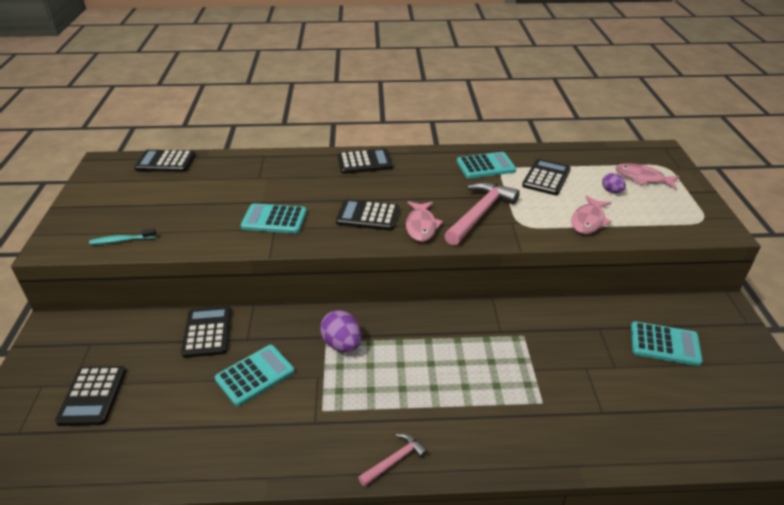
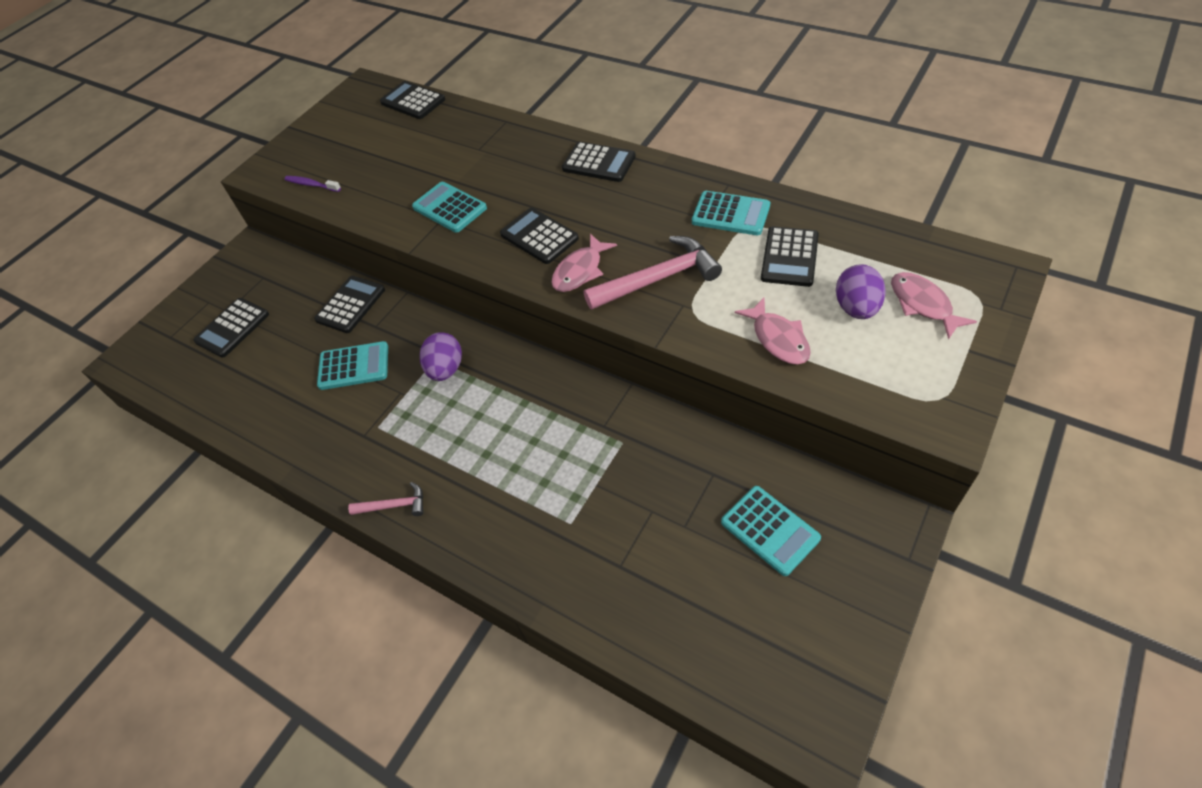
camera: 40 degrees right, 15 degrees up
turquoise toothbrush [89,229,156,245] -> purple toothbrush [284,176,341,192]
black calculator [522,159,571,195] -> black calculator turned 135 degrees clockwise [761,226,819,287]
pink fish [571,195,612,234] -> pink fish turned 90 degrees counterclockwise [735,298,811,365]
purple egg [602,173,626,193] -> purple egg [836,264,886,319], size x1.71

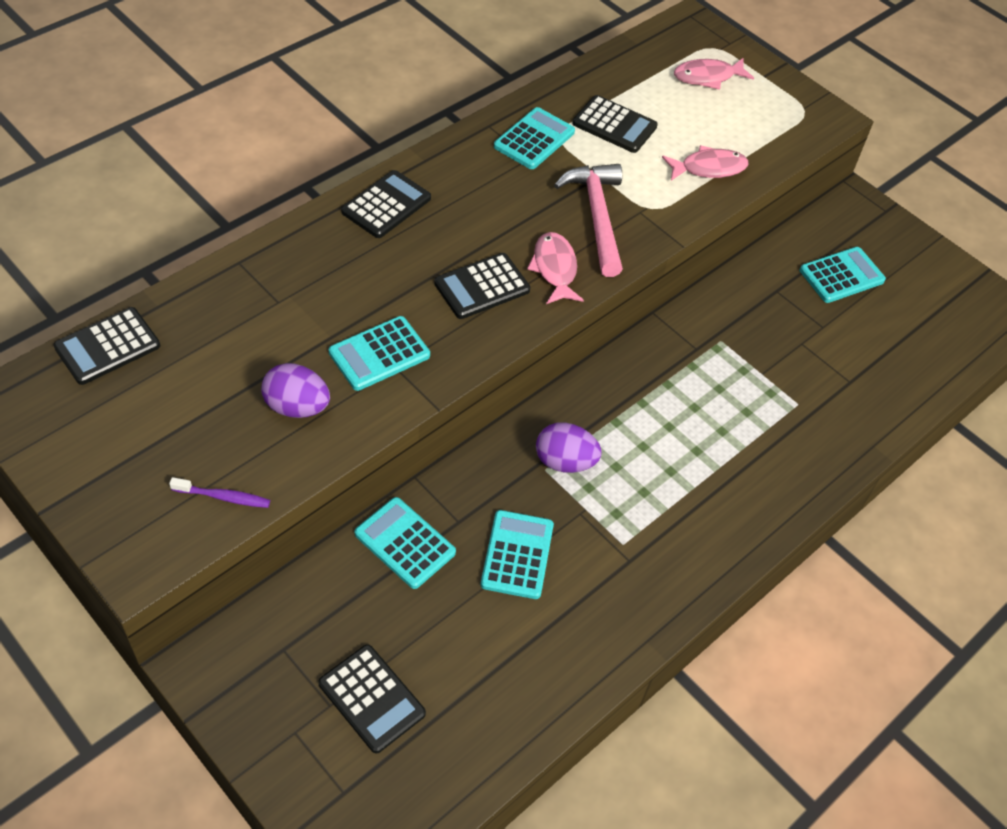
camera: 85 degrees left, 0 degrees up
purple toothbrush [284,176,341,192] -> purple toothbrush turned 120 degrees counterclockwise [169,477,270,508]
black calculator [314,276,385,333] -> turquoise calculator [355,497,456,589]
pink hammer [348,482,423,516] -> none
pink fish [551,234,617,292] -> pink fish turned 150 degrees counterclockwise [527,232,584,304]
purple egg [836,264,886,319] -> purple egg moved to [261,363,330,418]

